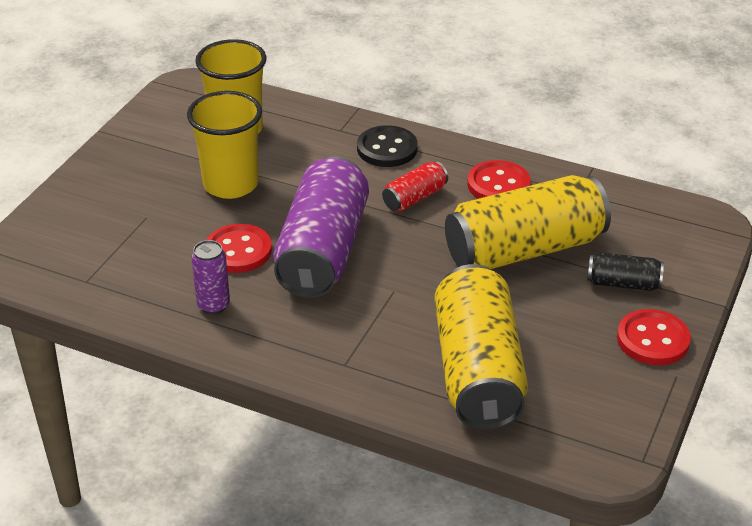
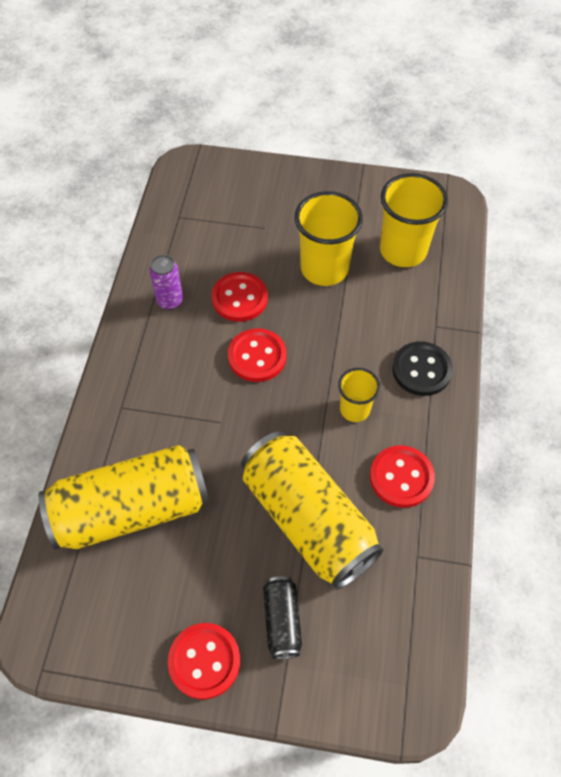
camera: 75 degrees right, 20 degrees up
purple can [274,156,369,298] -> red button [228,328,287,382]
red can [382,161,448,211] -> yellow cup [338,368,380,422]

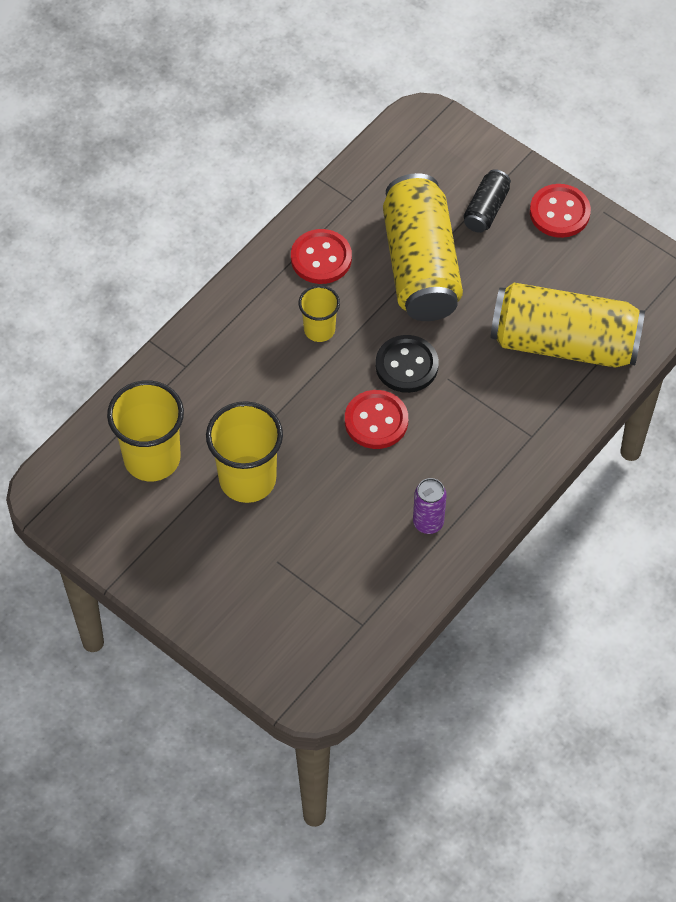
camera: 150 degrees left, 0 degrees up
red button [212,272,268,322] -> none
black button [392,341,453,396] -> black button moved to [376,335,439,393]

